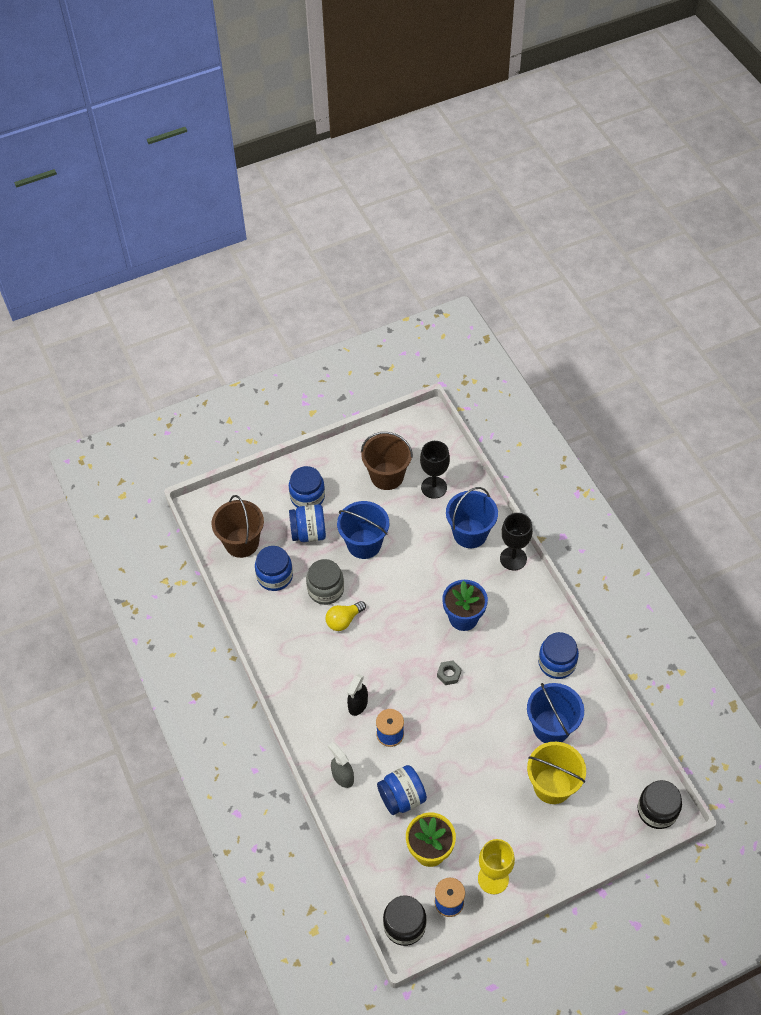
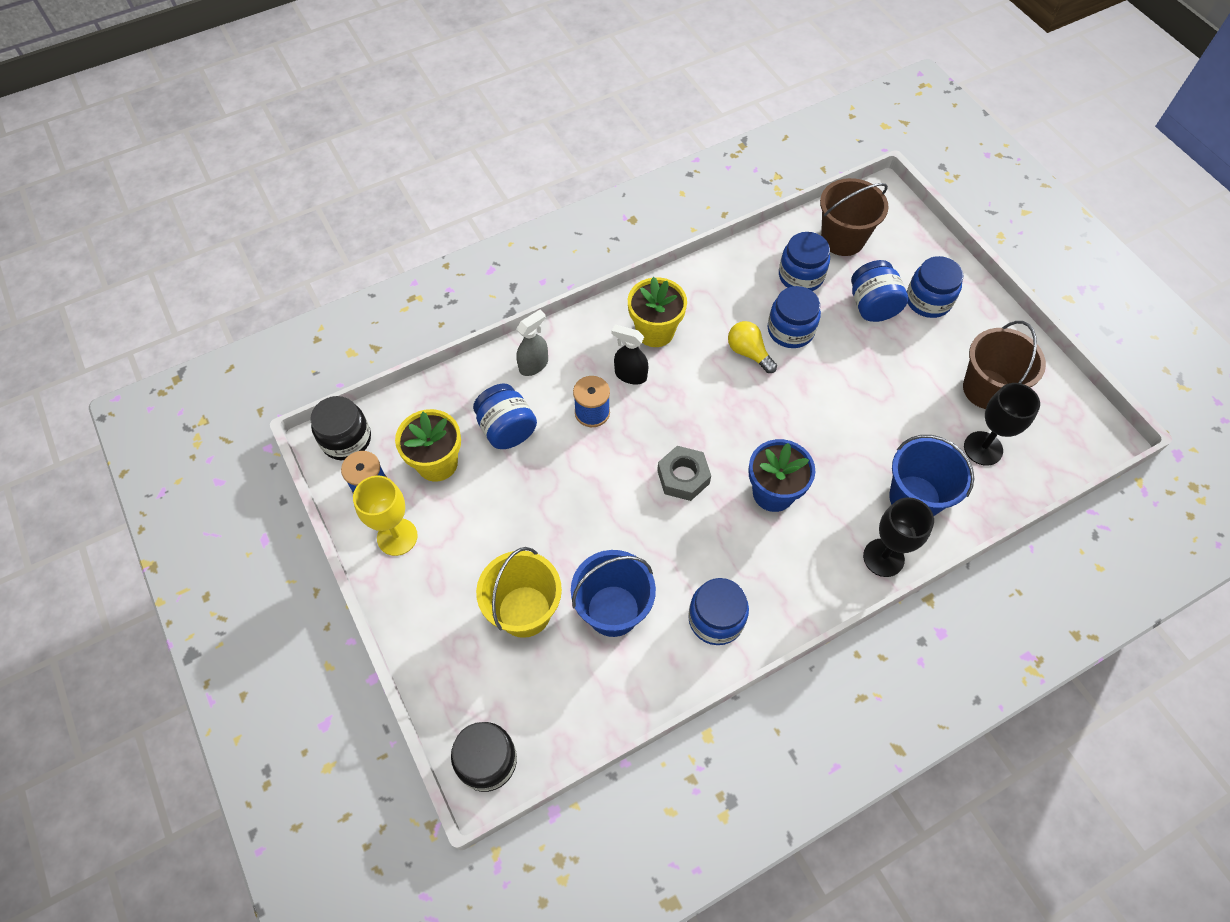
camera: 85 degrees right, 5 degrees up
grey jar [306,559,344,605] -> blue jar [768,286,821,348]
blue bucket [337,501,389,559] -> none
grey nut [437,660,461,685] -> grey nut [657,446,711,501], size x1.59
none -> yellow flower pot [628,277,687,347]

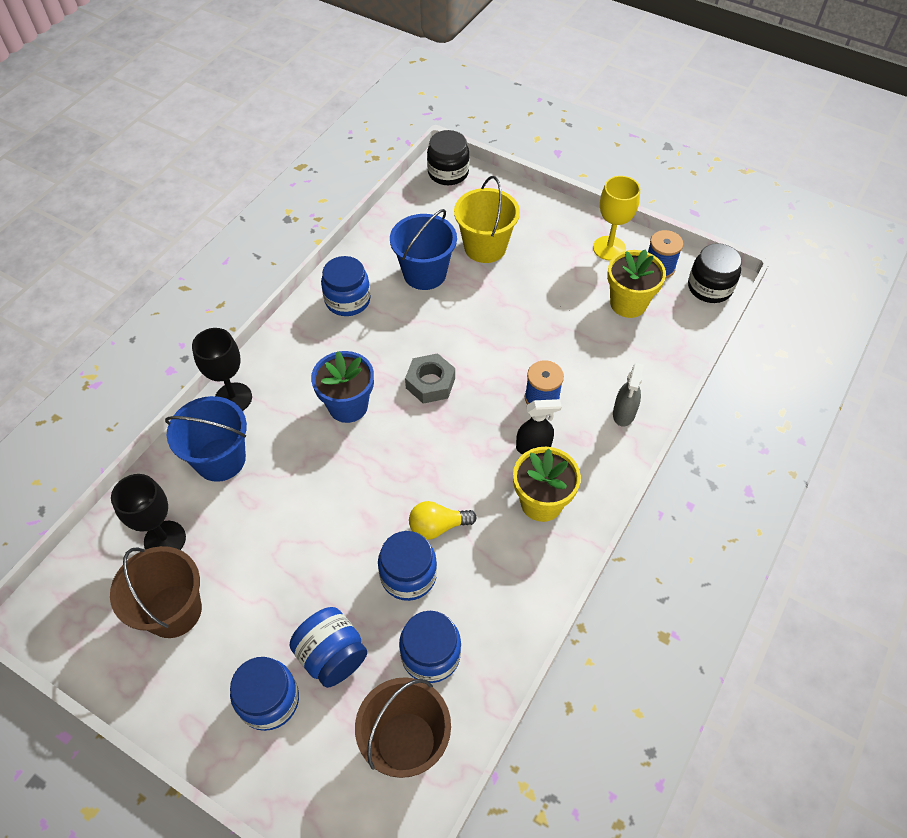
camera: 150 degrees right, 5 degrees down
blue jar [473,384,537,449] -> none
yellow light bulb [728,321,777,373] -> yellow light bulb turned 150 degrees clockwise [409,501,477,540]

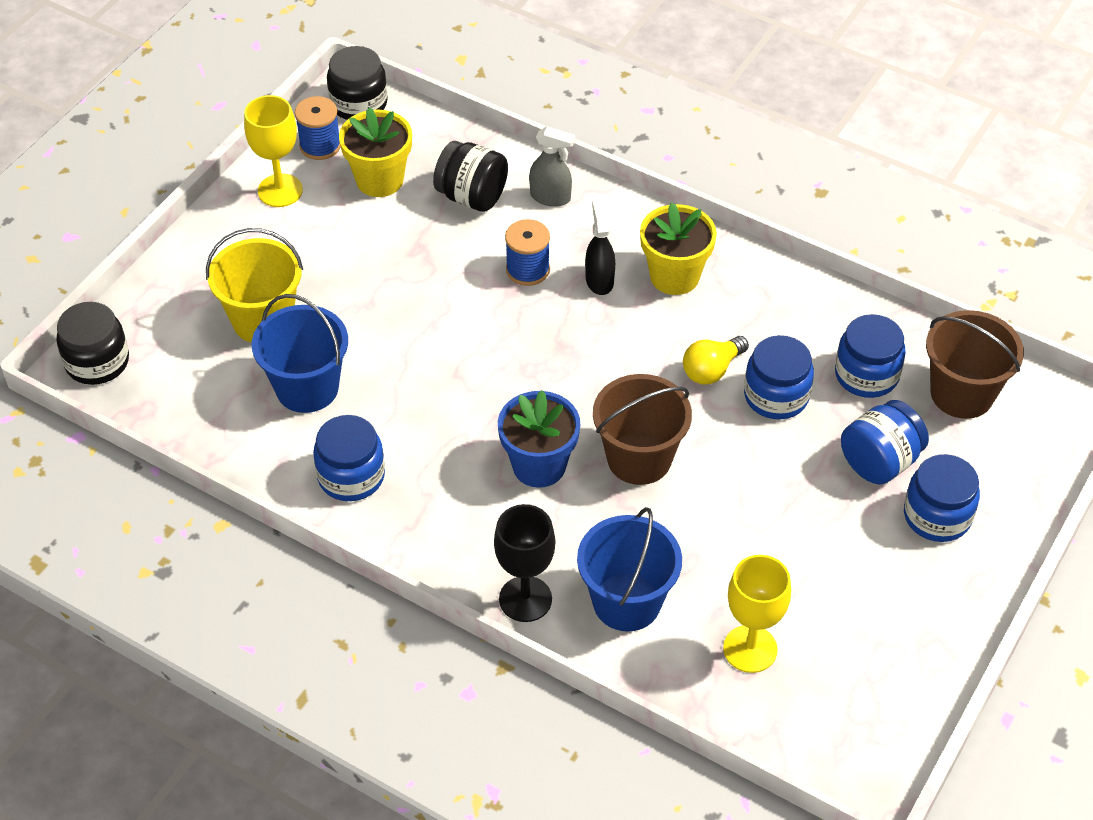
camera: 90 degrees left, 5 degrees down
brown bucket [110,546,202,638] -> brown bucket moved to [593,374,692,485]
black goblet [111,474,186,550] -> yellow goblet [723,555,791,673]
grey nut [405,353,455,404] -> none
yellow light bulb [409,501,477,540] -> yellow light bulb turned 60 degrees clockwise [683,336,749,385]
none -> black jar [433,141,508,212]

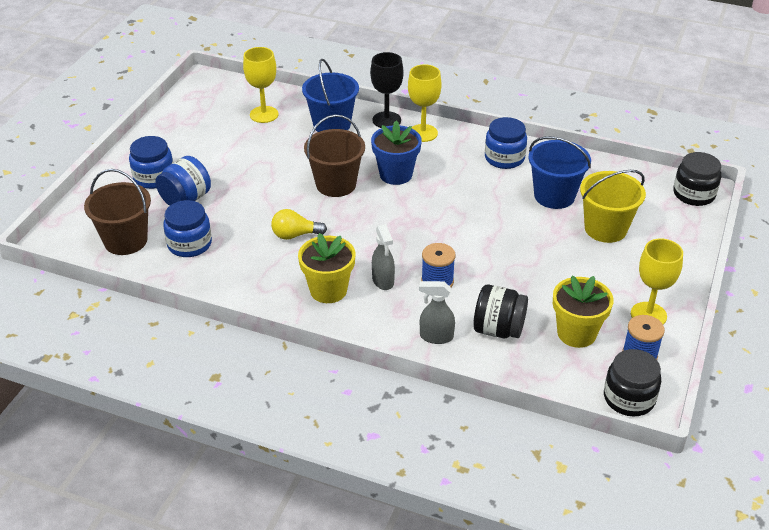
camera: 170 degrees right, 10 degrees down
black spray bottle [585,200,615,295] -> grey spray bottle [372,224,395,290]
yellow light bulb [683,336,749,385] -> yellow light bulb turned 135 degrees counterclockwise [271,209,327,240]
blue jar [744,335,814,419] -> none
none -> yellow goblet [408,64,441,142]

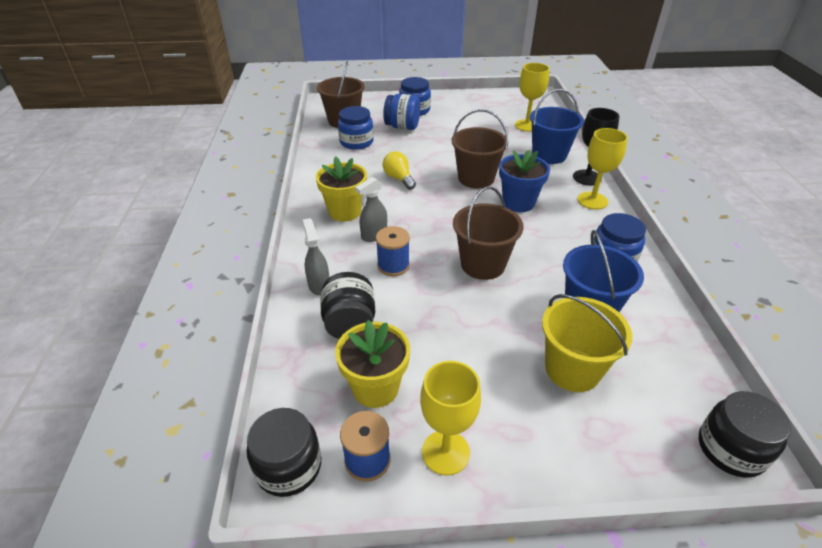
camera: 65 degrees right, 0 degrees up
none -> brown bucket [453,186,524,280]

